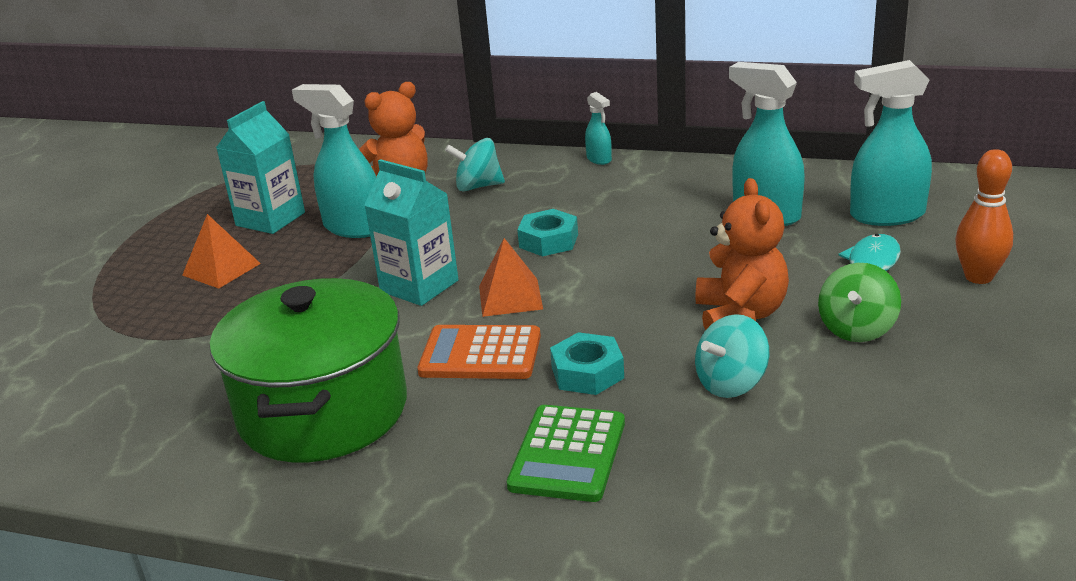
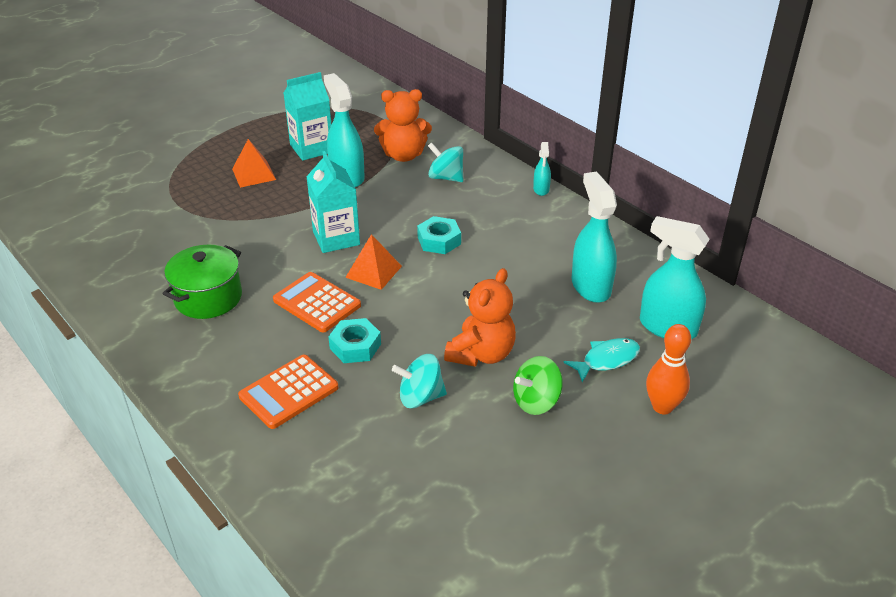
camera: 30 degrees right, 10 degrees up
green pot [210,278,407,462] -> green pot [163,245,242,319], size x0.63
green calculator [507,405,625,502] -> orange calculator [238,355,339,429]

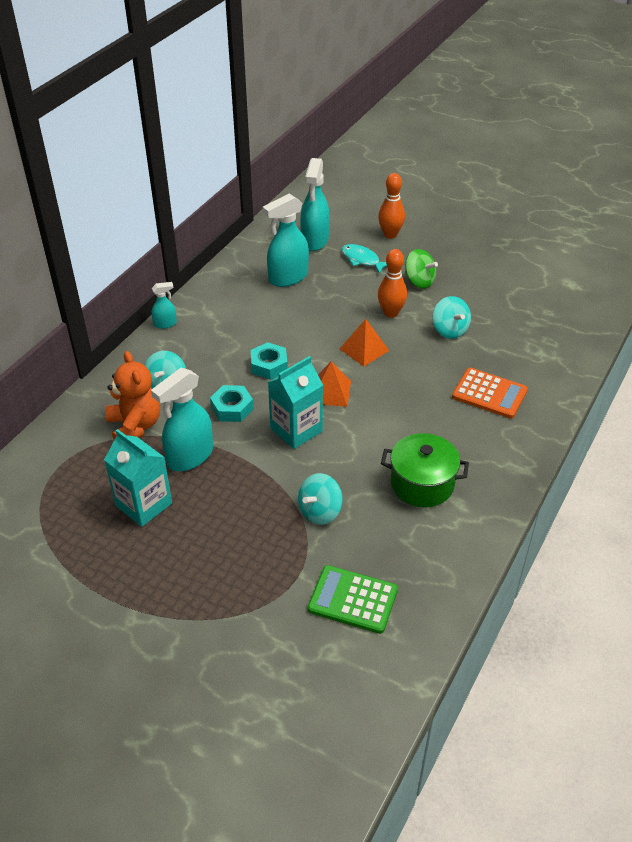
camera: 110 degrees left, 5 degrees up
orange pyramid [232,139,276,188] -> orange pyramid moved to [340,319,389,366]
orange calculator [273,272,361,332] -> none
turquoise nut [328,318,381,363] -> turquoise nut moved to [210,385,254,422]
orange teddy bear [444,268,516,367] -> orange bowling pin [378,249,407,318]
none -> turquoise spinning top [298,473,343,525]
none -> green calculator [308,565,398,634]

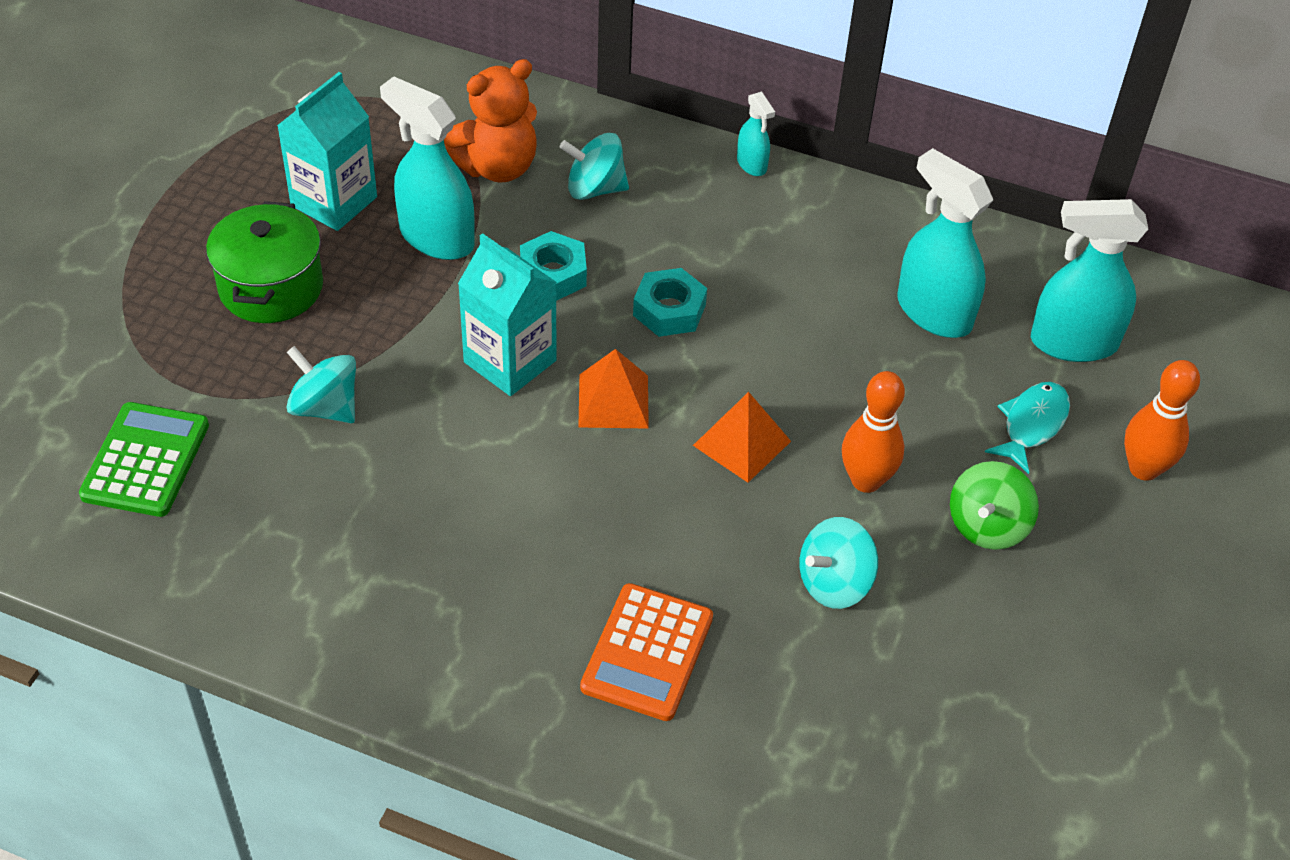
camera: 80 degrees right, 5 degrees up
green pot [381,433,469,507] -> green pot moved to [206,201,323,323]

